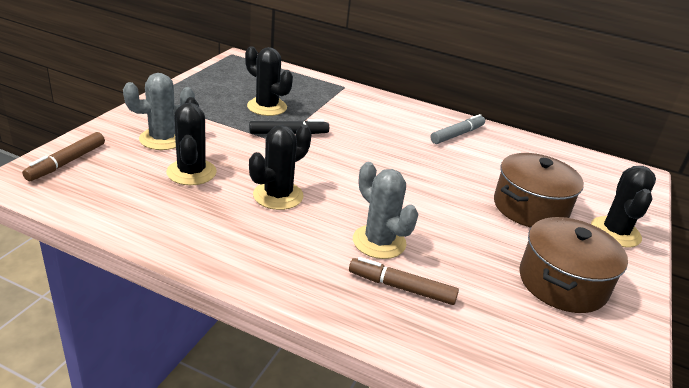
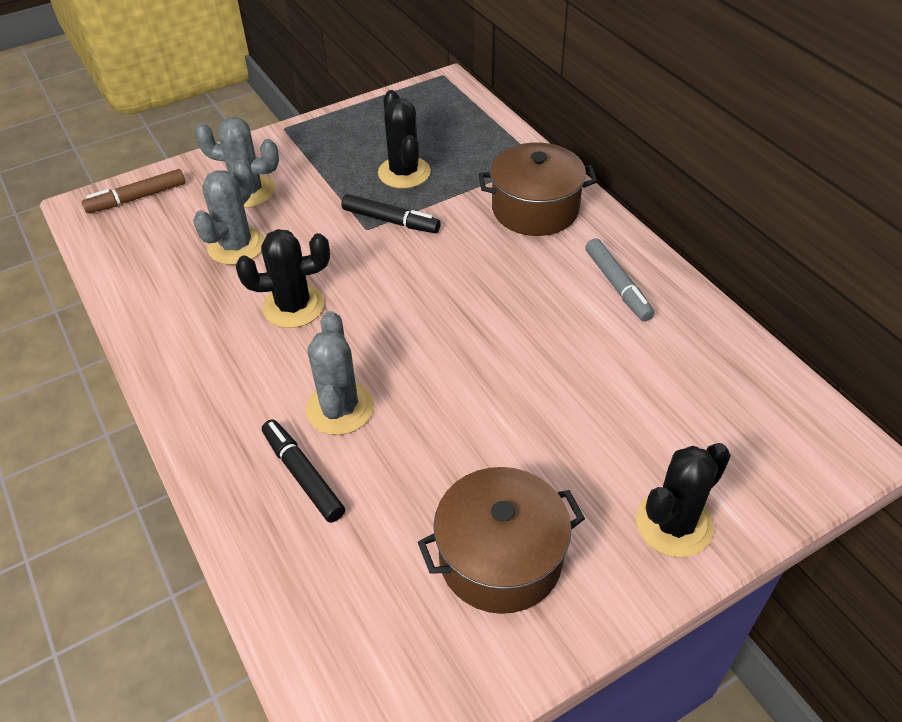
camera: 40 degrees right, 15 degrees up
black cactus [166,97,217,185] -> grey cactus [193,160,265,265]
brown marker [349,257,459,305] -> black marker [262,420,345,523]
grey marker [430,114,485,144] -> grey marker turned 75 degrees clockwise [585,238,654,322]
brown pot [494,153,584,228] -> brown pot moved to [478,143,597,236]

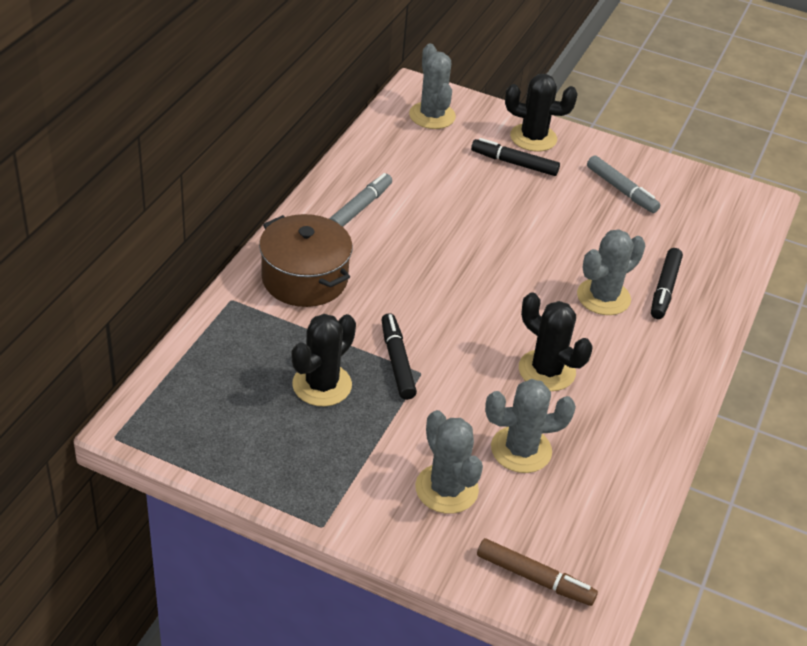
camera: 130 degrees left, 5 degrees down
brown pot [418,467,585,614] -> grey marker [587,155,660,213]
none -> grey cactus [409,43,456,129]
none -> black marker [471,138,560,176]

